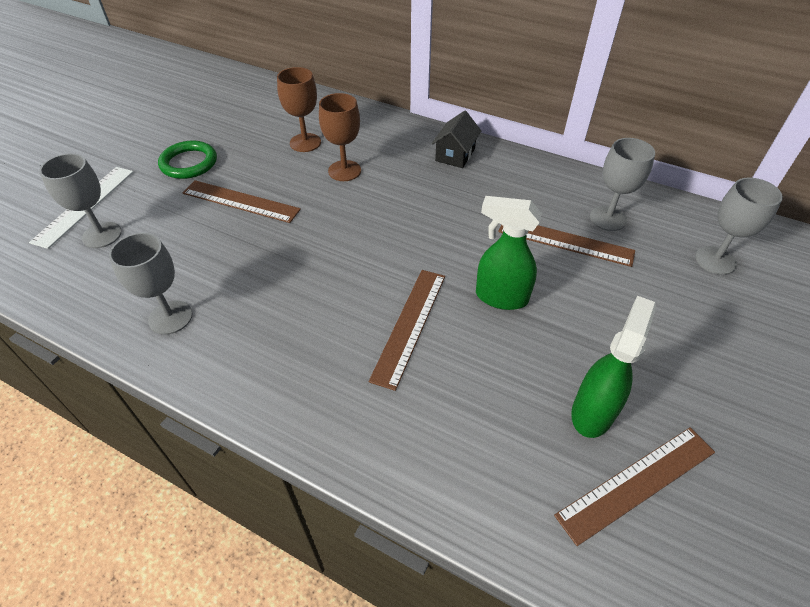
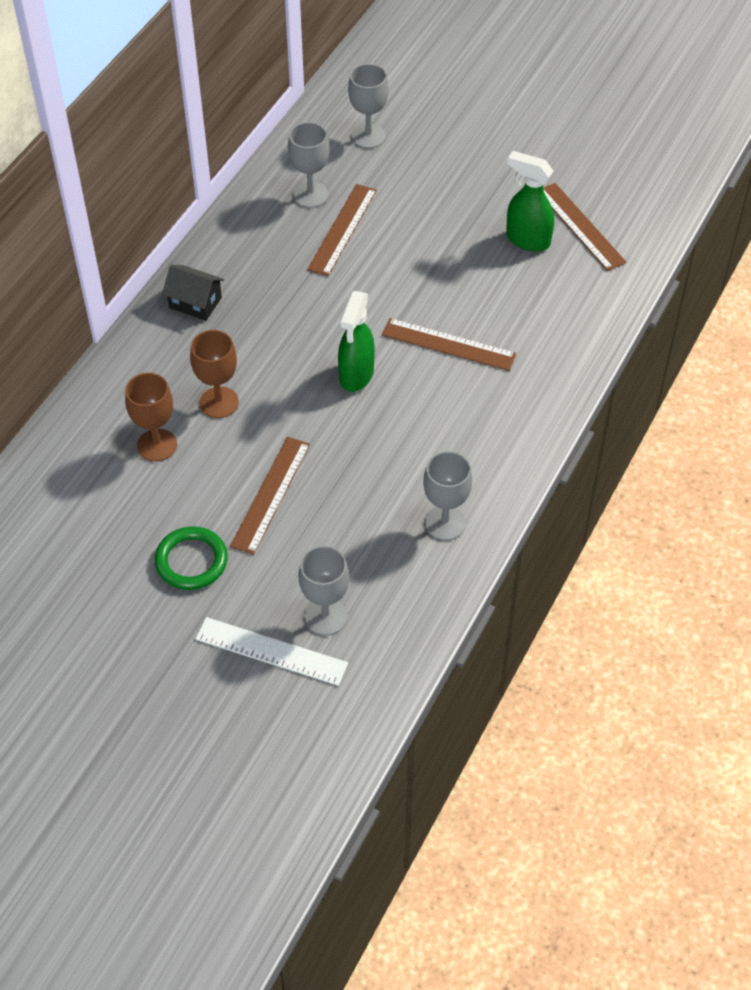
camera: 90 degrees left, 5 degrees up
green spray bottle [476,196,542,310] -> green spray bottle moved to [338,291,375,392]

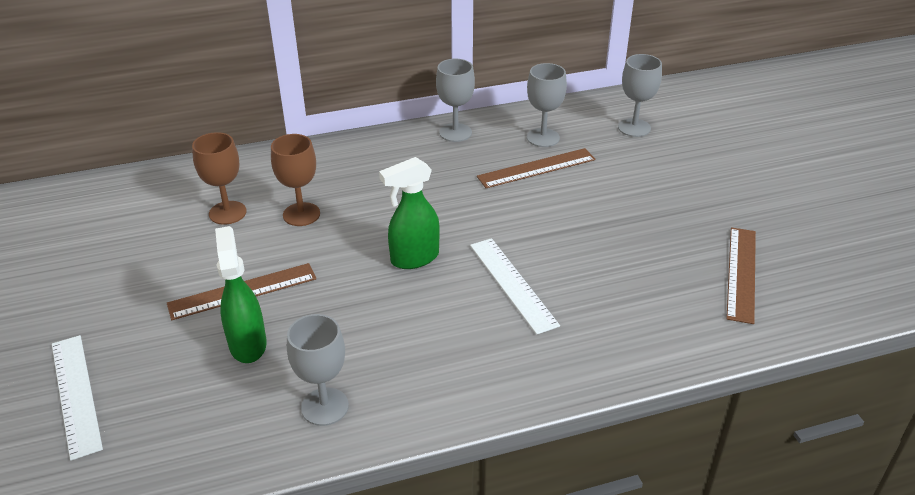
camera: 45 degrees right, 15 degrees down
green ring [155,526,228,590] -> none
black house [162,265,224,321] -> none
grey goblet [298,546,349,636] -> grey goblet moved to [436,59,475,142]
brown ruler [382,318,517,371] -> white ruler [470,238,560,335]
green spray bottle [506,151,554,251] -> green spray bottle moved to [215,226,267,363]

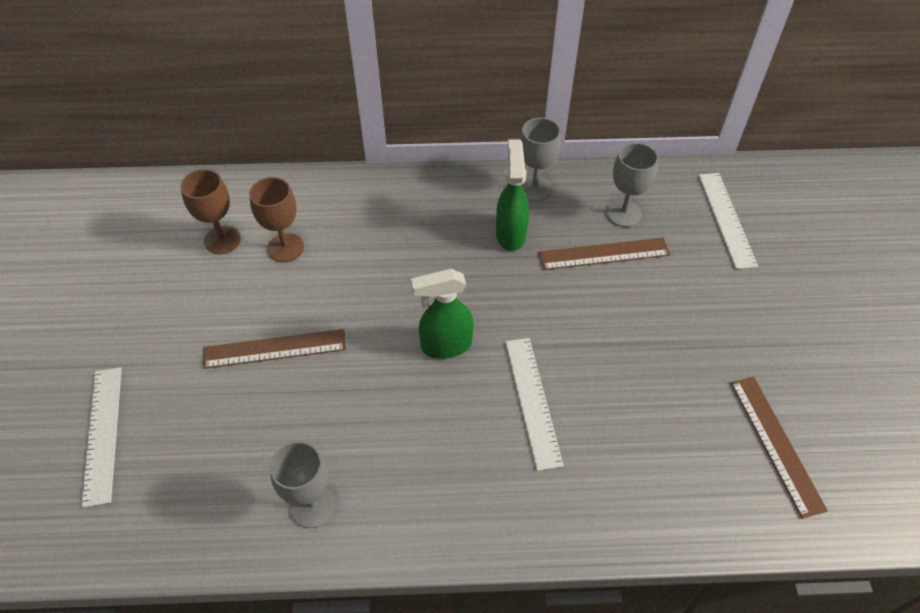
camera: 15 degrees right, 15 degrees up
green spray bottle [215,226,267,363] -> green spray bottle moved to [496,140,529,251]
brown goblet [271,134,320,226] -> brown goblet moved to [180,169,241,254]
grey goblet [618,54,662,137] -> white ruler [698,173,758,269]
brown ruler [726,227,756,324] -> brown ruler turned 45 degrees counterclockwise [731,377,828,519]

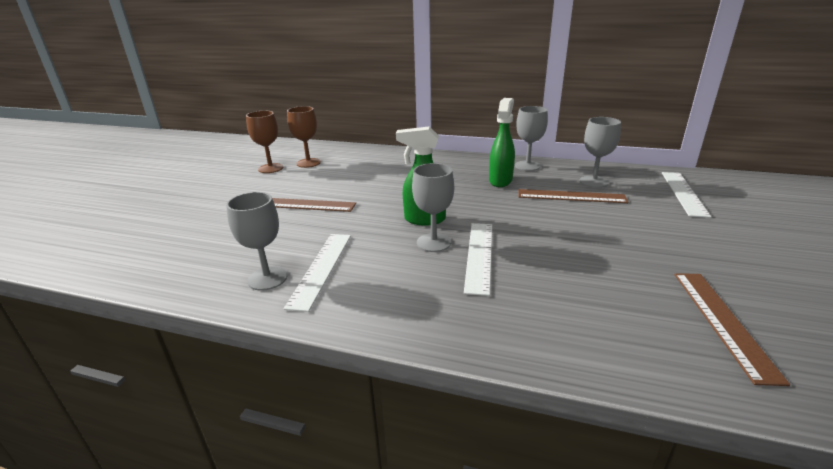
camera: 20 degrees right, 25 degrees down
white ruler [81,367,122,508] -> white ruler moved to [284,234,351,312]
brown goblet [249,177,304,262] -> brown goblet moved to [246,111,283,173]
none -> grey goblet [412,163,454,252]

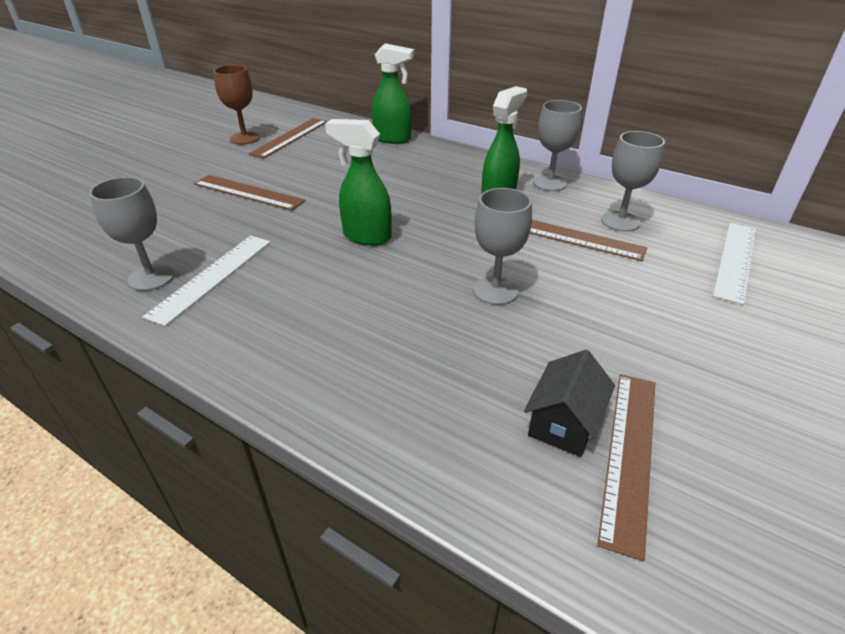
camera: 15 degrees right, 10 degrees up
brown goblet [287,106,321,168] -> brown ruler [248,118,327,159]
grey goblet [412,163,454,252] -> grey goblet moved to [473,188,532,305]
white ruler [464,223,492,296] -> none
none -> green spray bottle [372,43,414,144]
none -> black house [524,350,615,457]

